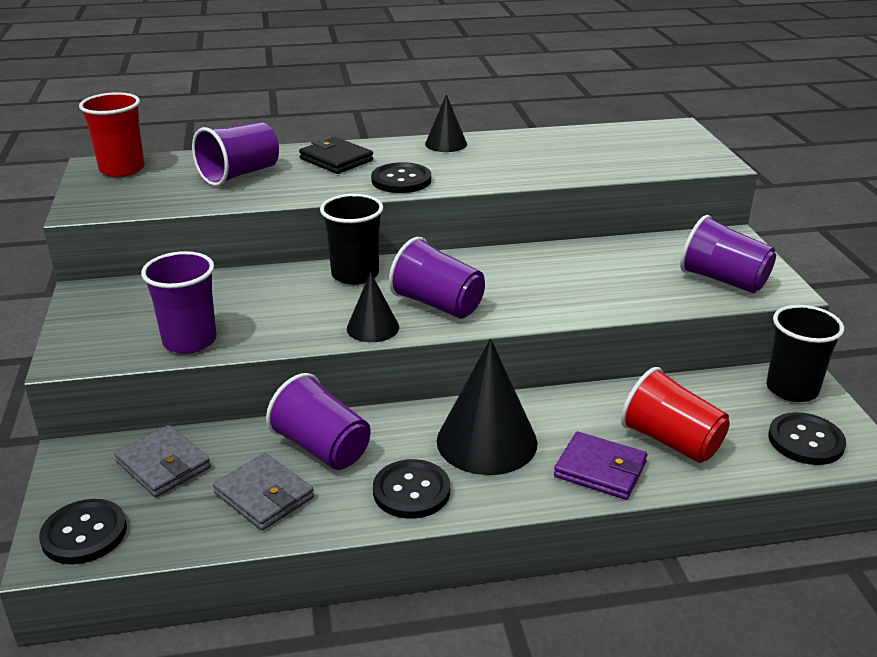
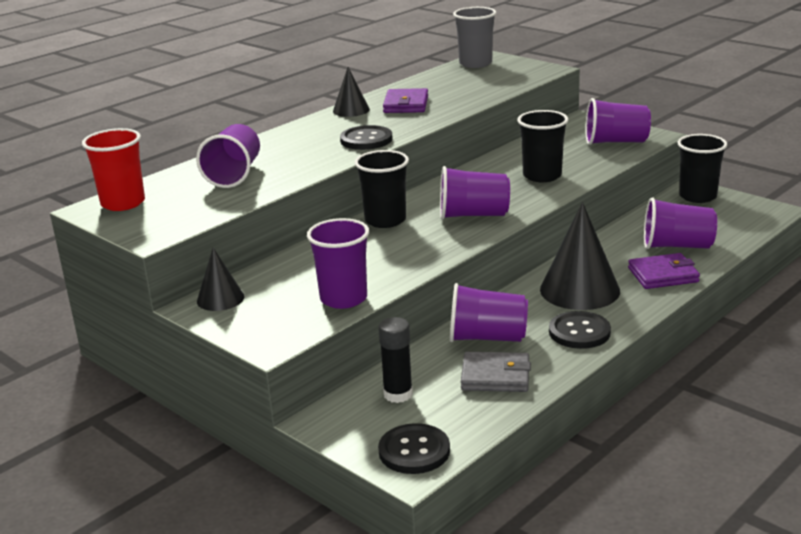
camera: 35 degrees left, 5 degrees down
grey wallet [114,425,211,497] -> black glue stick [378,317,413,403]
black wallet [299,137,373,174] -> none
black cone [347,272,399,342] -> black cone moved to [197,248,244,311]
red cup [621,367,730,463] -> purple cup [644,197,717,249]
black button [768,412,846,465] -> none
none -> purple wallet [383,88,428,113]
none -> grey cup [453,7,496,68]
none -> black cup [517,110,568,182]

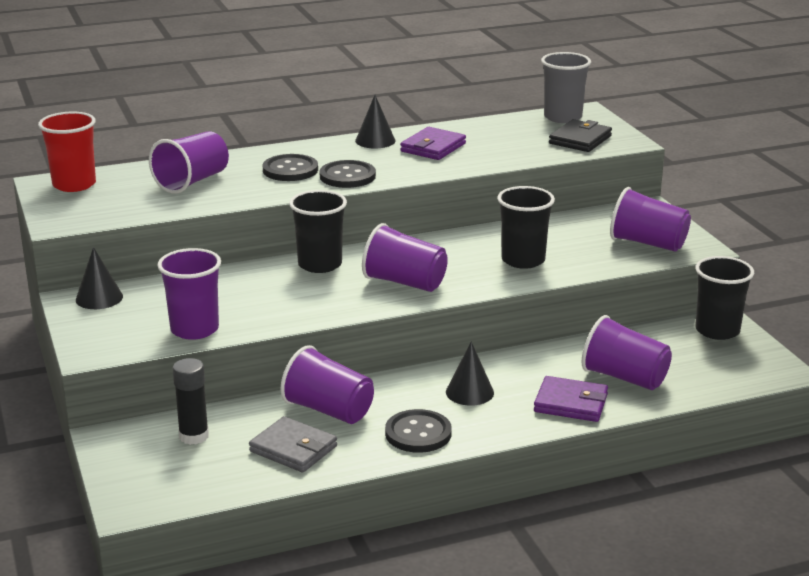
camera: 25 degrees right, 0 degrees up
black button [378,423,450,474] -> black button moved to [263,154,318,181]
black cone [540,202,620,310] -> black cone [446,342,494,406], size x0.55
none -> black wallet [549,119,612,152]

